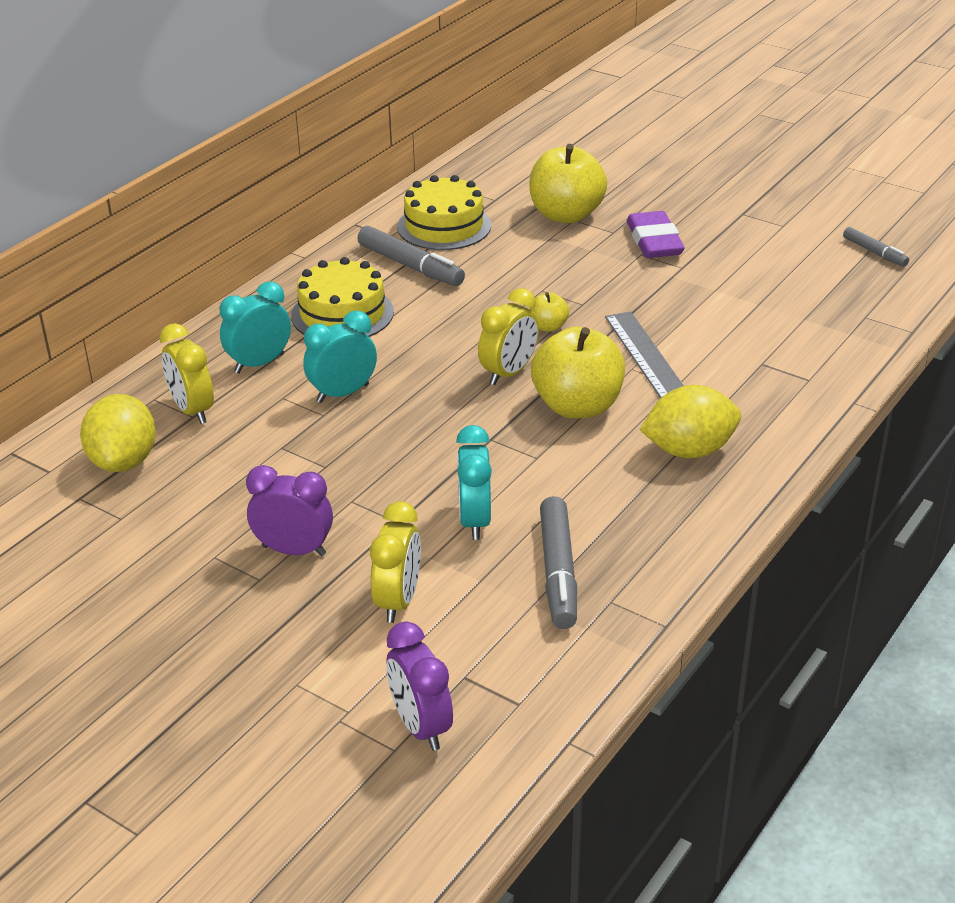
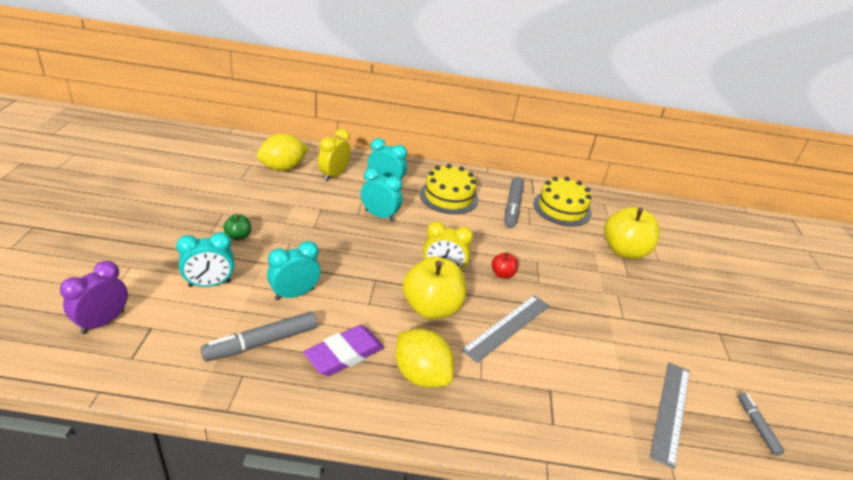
camera: 55 degrees right, 0 degrees up
purple clock [246,465,333,556] -> green apple [223,214,251,240]
yellow clock [370,501,421,623] -> turquoise clock [176,232,234,287]
yellow apple [530,292,569,332] -> red apple [492,253,518,278]
purple eraser [627,211,685,258] -> purple eraser moved to [304,325,384,376]
grey marker [843,227,909,267] -> grey marker turned 150 degrees clockwise [738,393,785,456]
none -> grey ruler [650,362,690,469]

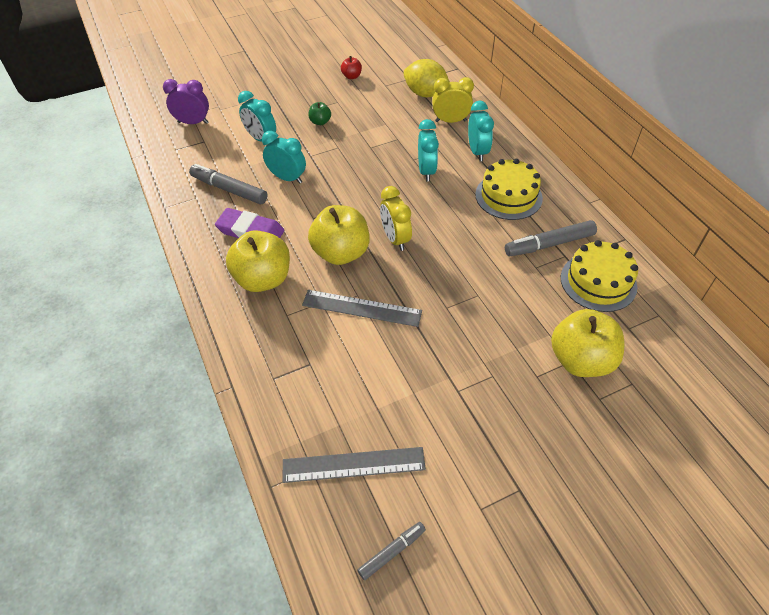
camera: 65 degrees right, 15 degrees up
yellow lemon [395,328,454,388] -> yellow apple [226,230,290,292]
red apple [492,253,518,278] -> red apple moved to [341,56,362,79]

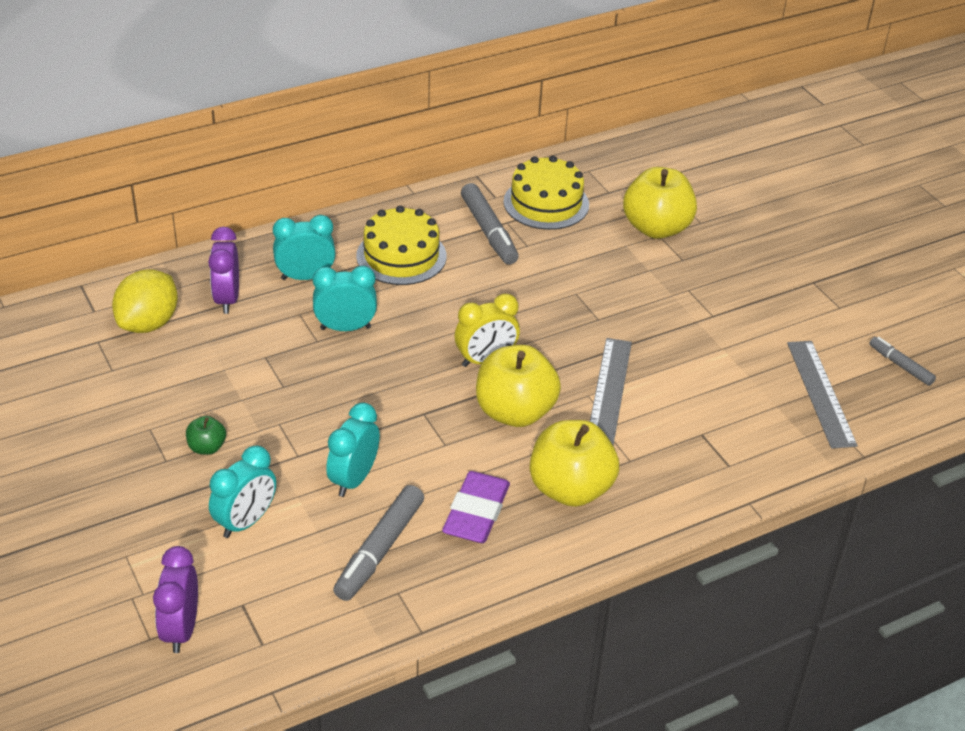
camera: 95 degrees left, 10 degrees down
red apple [341,56,362,79] -> none
yellow clock [432,77,474,123] -> purple clock [208,227,239,314]

